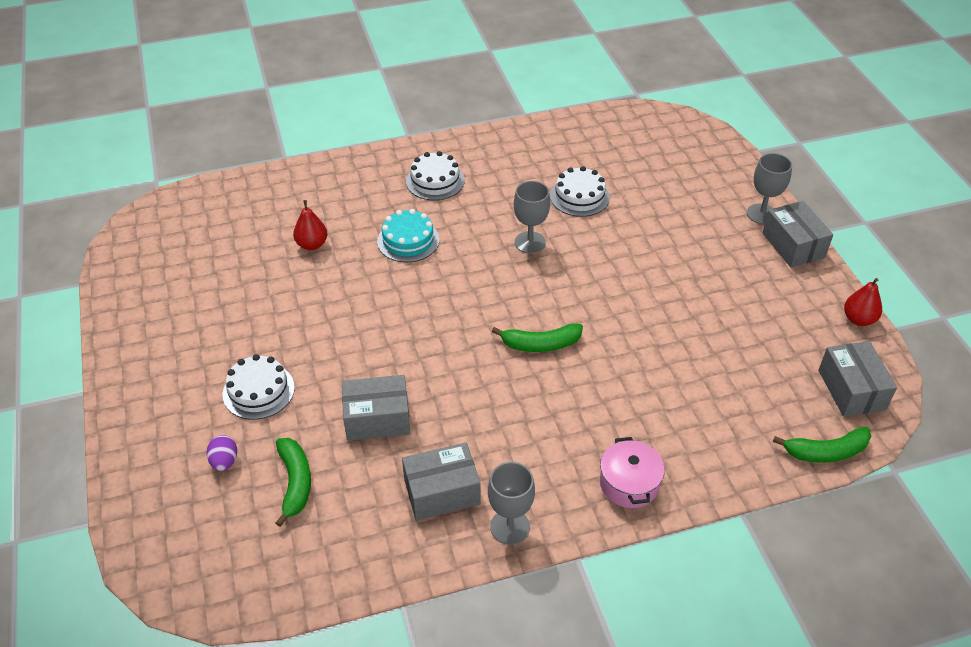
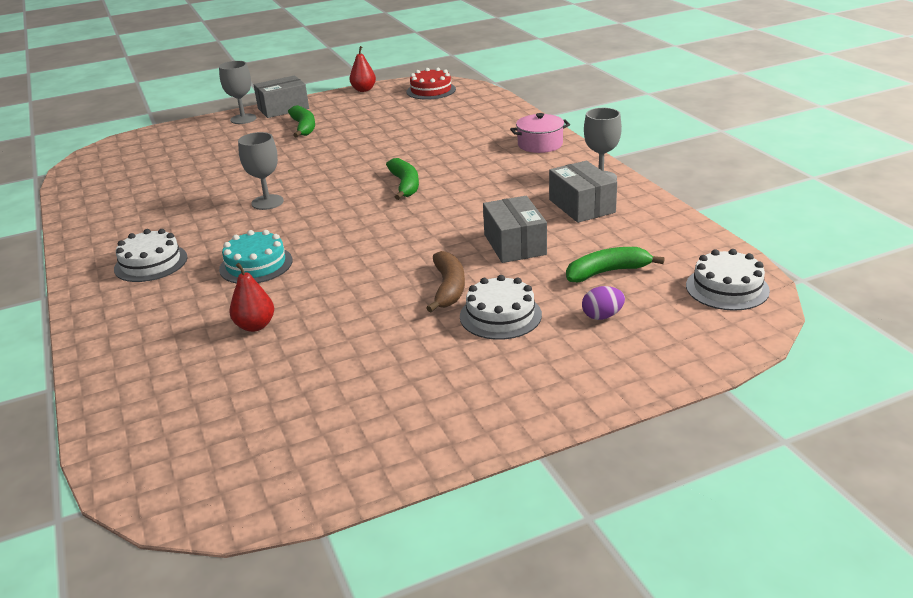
camera: 95 degrees left, 15 degrees down
white cake [550,166,610,217] -> white cake moved to [686,249,770,311]
green banana [773,427,871,462] -> green banana moved to [288,105,315,137]
grey box [818,341,897,417] -> red cake [406,68,456,100]
none -> brown banana [426,251,465,312]

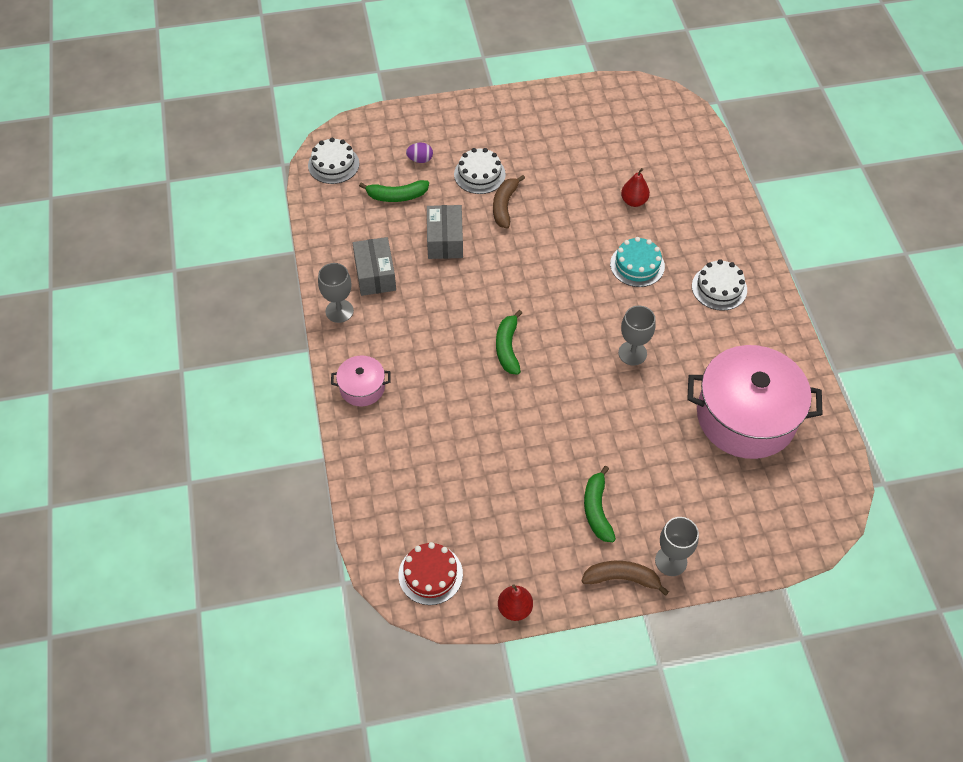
camera: 170 degrees left, 25 degrees up
grey box [253,75,309,118] -> brown banana [581,561,669,596]
none -> pink pot [687,345,823,459]

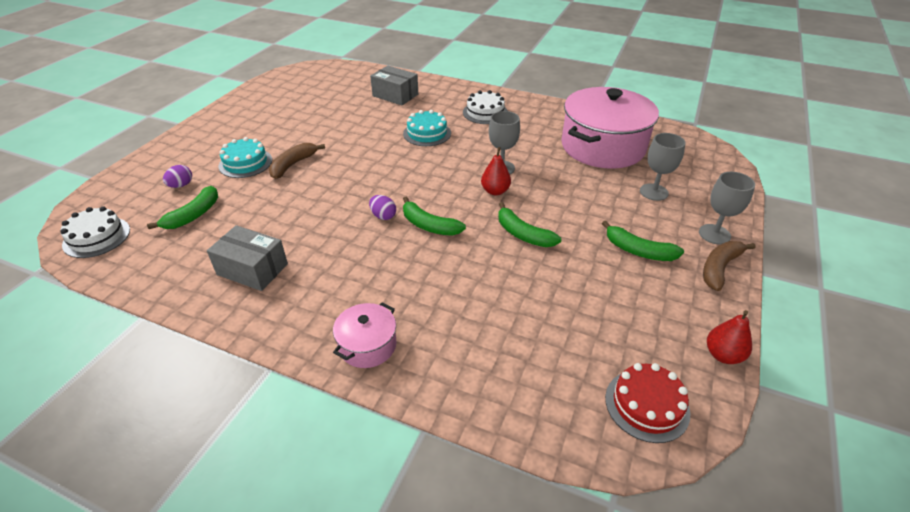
camera: 55 degrees left, 15 degrees down
grey goblet [318,263,354,323] -> grey goblet moved to [640,133,686,201]
grey box [427,205,463,259] -> grey box moved to [370,66,418,105]
white cake [454,148,506,194] -> turquoise cake [219,137,272,178]
brown banana [493,175,525,229] -> brown banana turned 75 degrees clockwise [269,143,325,179]
red pear [621,168,650,207] -> red pear moved to [481,147,511,195]
none -> purple egg [369,195,396,220]
none -> green banana [498,202,561,247]

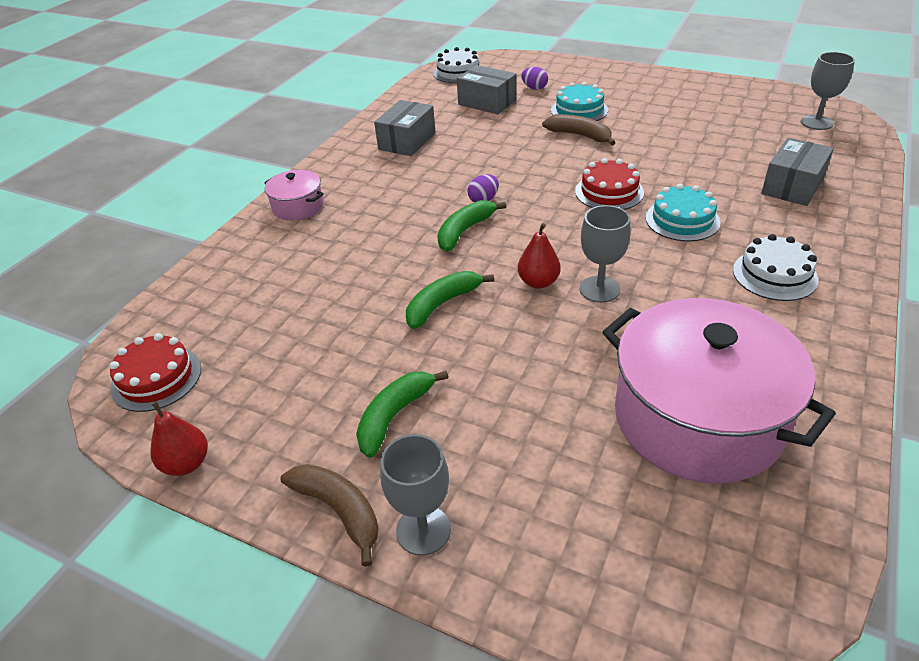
camera: 95 degrees right, 0 degrees up
green banana [147,186,218,229] -> grey box [457,65,516,114]
grey goblet [640,133,686,201] -> grey goblet moved to [801,52,855,130]
none -> red cake [575,158,644,210]

